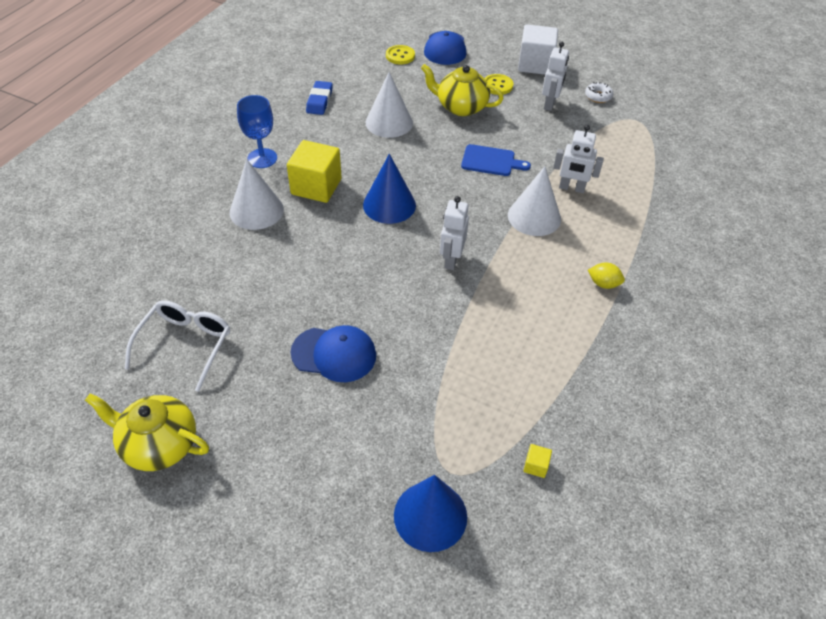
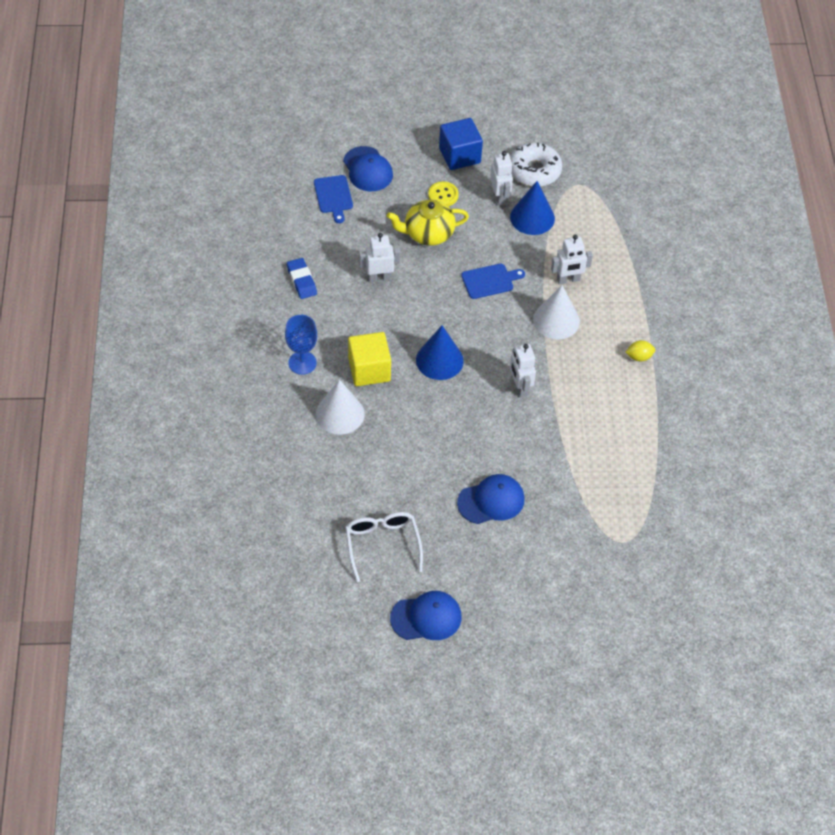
camera: 30 degrees left, 5 degrees up
yellow teapot [85,393,209,471] -> blue cap [390,591,462,640]
white cone [366,72,413,138] -> white robot [359,233,400,282]
yellow button [386,45,415,65] -> blue cutting board [314,175,353,223]
blue cone [394,475,467,552] -> blue cone moved to [510,181,555,235]
white cube [518,24,558,75] -> blue cube [439,118,483,170]
yellow cube [524,444,552,478] -> none
white donut [585,82,613,103] -> white donut [510,143,562,187], size x2.00

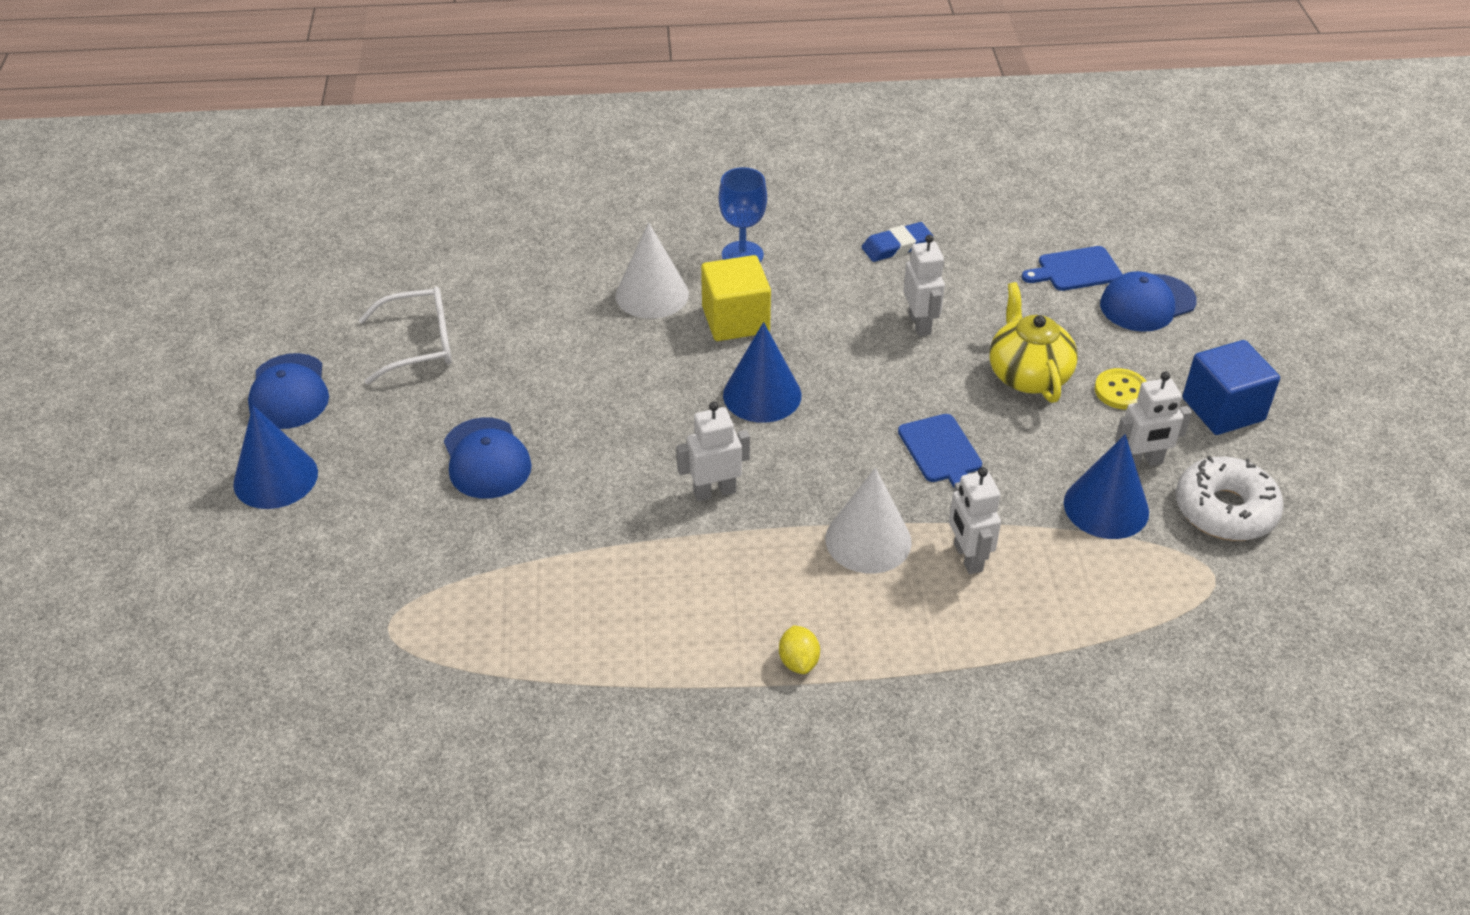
camera: 90 degrees right, 10 degrees down
none -> blue cone [233,405,318,509]

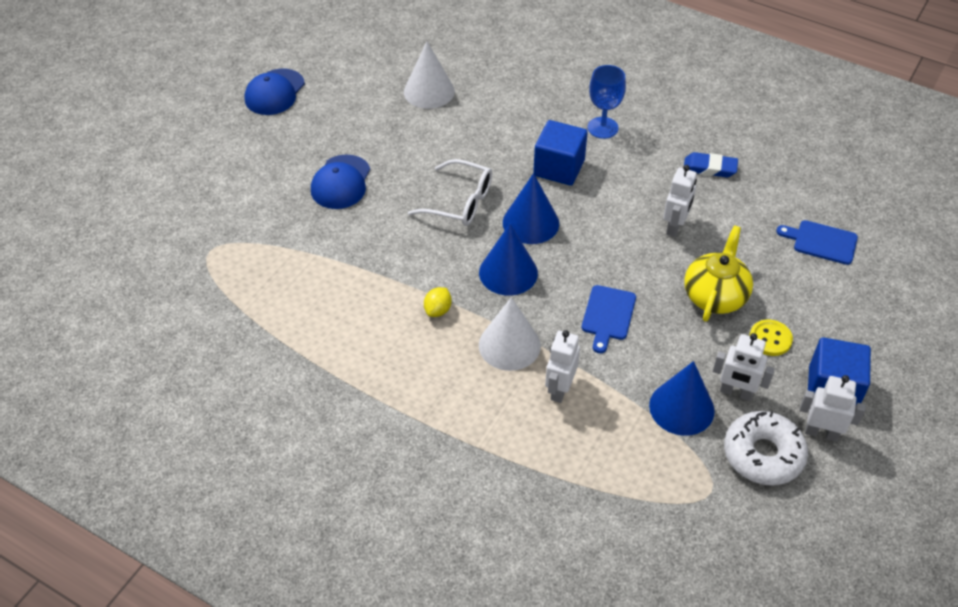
camera: 35 degrees right, 5 degrees up
blue cone [233,405,318,509] -> blue cone moved to [479,224,538,296]
white glasses [359,287,452,384] -> white glasses moved to [408,159,492,226]
white cone [616,222,689,319] -> white cone moved to [404,42,455,109]
white robot [676,402,750,501] -> white robot moved to [800,375,866,442]
yellow cube [701,255,771,341] -> blue cube [533,120,588,186]
yellow lemon [779,625,820,674] -> yellow lemon moved to [424,287,452,317]
blue cap [1100,271,1197,332] -> none

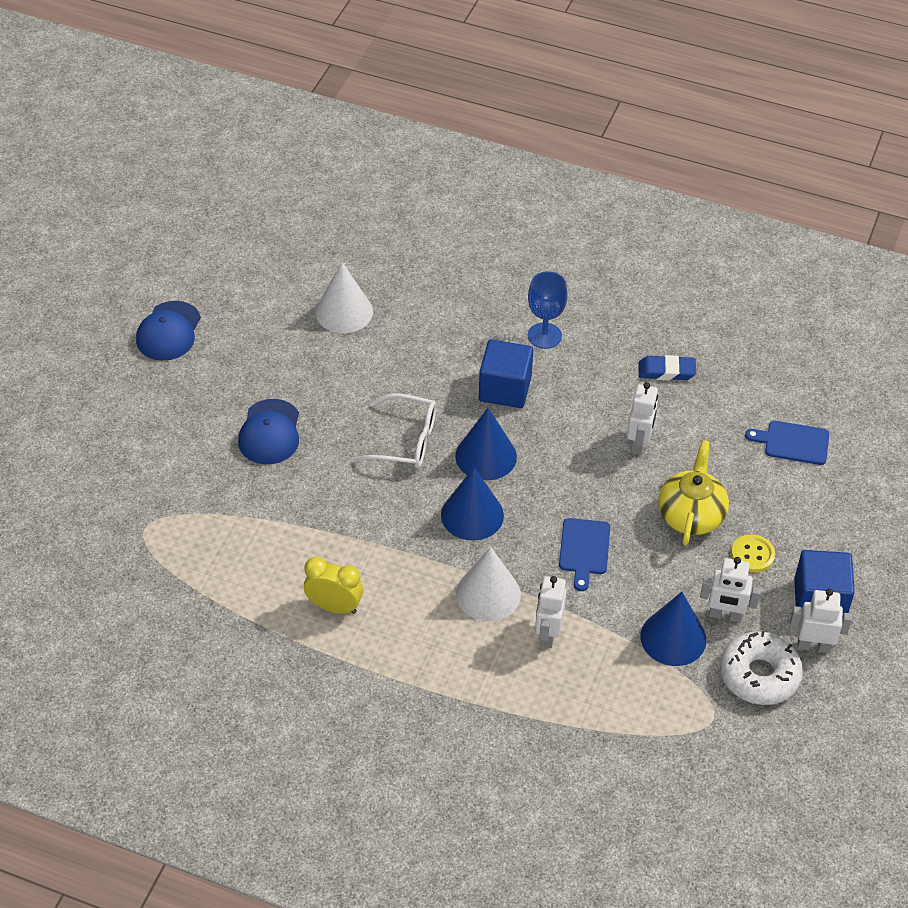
camera: 10 degrees left, 0 degrees up
yellow lemon [424,287,452,317] -> none
none -> yellow clock [304,557,363,614]

